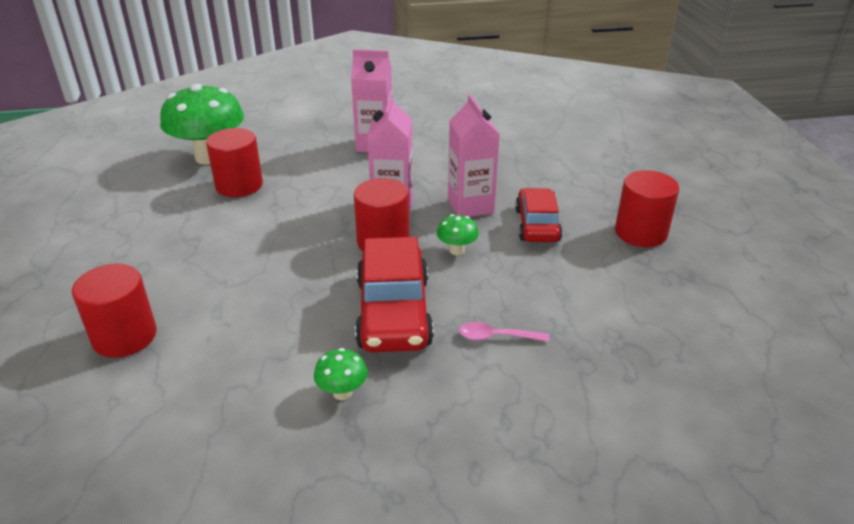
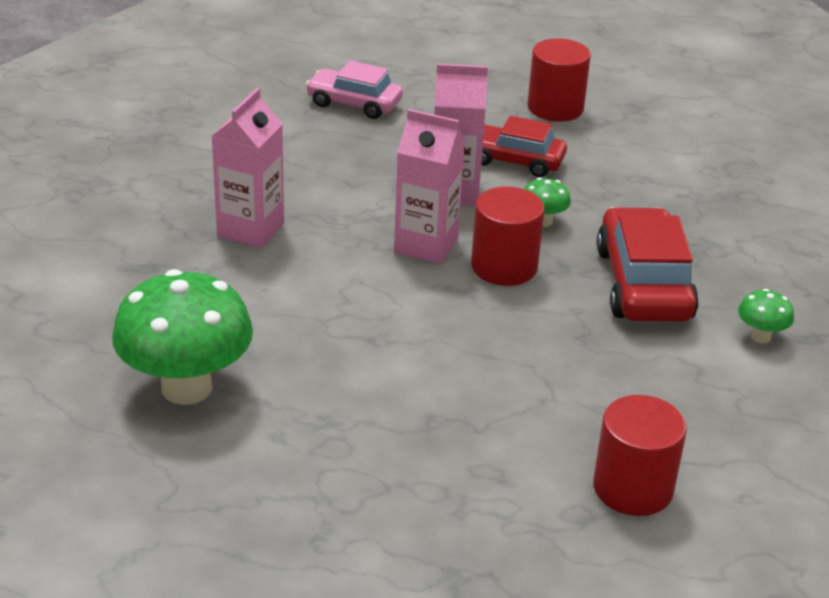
camera: 75 degrees left, 0 degrees up
red cylinder [206,128,263,197] -> none
red car [355,237,434,352] -> red car turned 105 degrees counterclockwise [597,207,699,321]
pink spoon [459,322,549,342] -> none
none -> pink car [306,61,403,119]

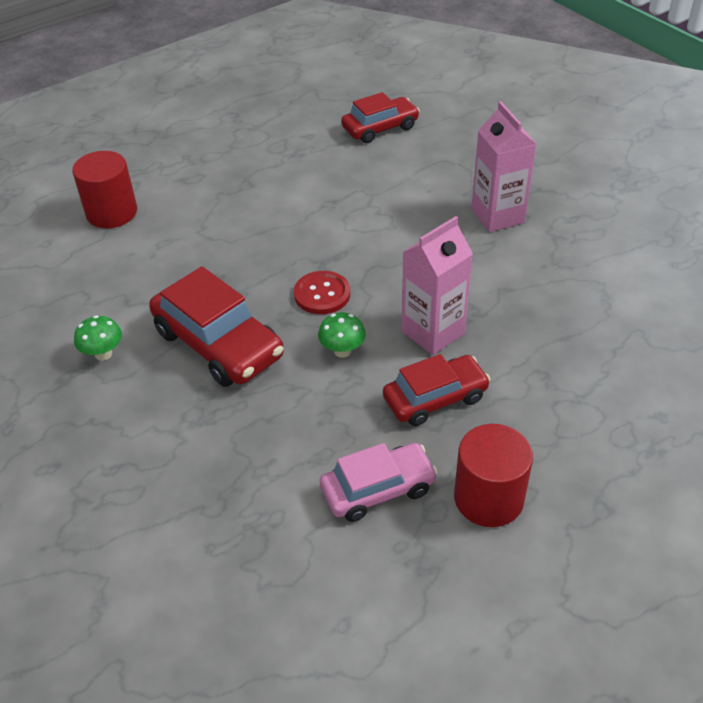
camera: 140 degrees right, 10 degrees up
green mushroom [112,269,253,405] -> red car [341,92,420,143]
pink car [306,61,403,119] -> pink car moved to [320,443,438,522]
pink carton [394,109,465,264] -> none
red cylinder [471,187,544,286] -> red button [294,271,350,314]

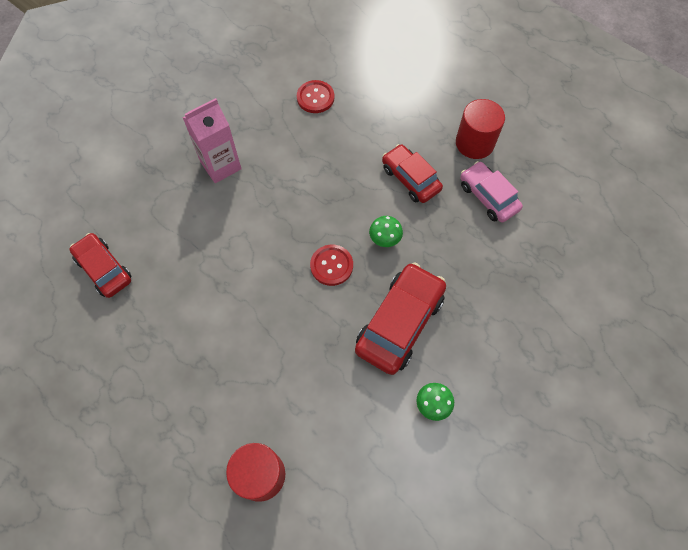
camera: 105 degrees left, 20 degrees up
pink carton [402,216,473,355] -> none
none -> red button [297,80,334,113]

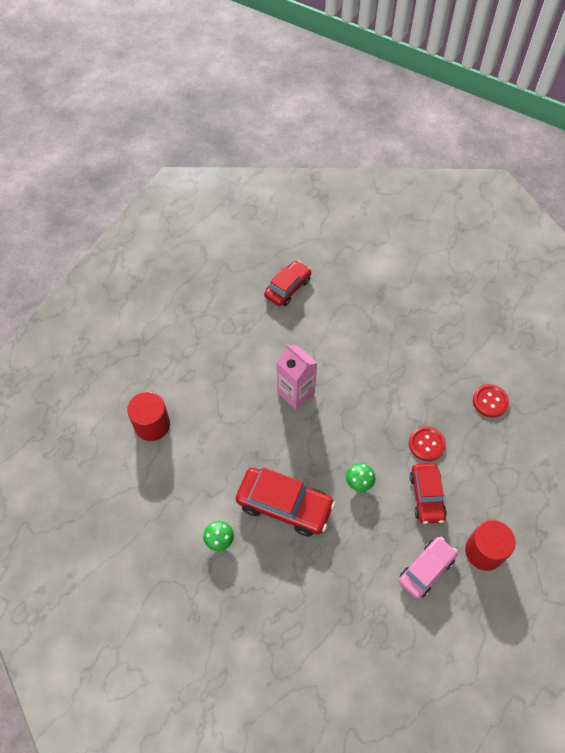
camera: 80 degrees right, 5 degrees down
pink carton [183,98,241,183] -> pink carton moved to [276,344,317,410]
red button [310,245,353,286] -> red button moved to [409,426,446,461]
red car [382,144,443,203] -> red car turned 135 degrees clockwise [410,463,447,524]

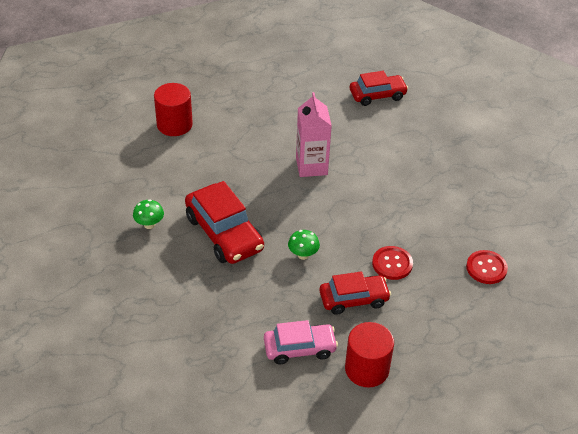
camera: 35 degrees right, 15 degrees down
red car [410,463,447,524] -> red car turned 135 degrees counterclockwise [320,271,391,315]

